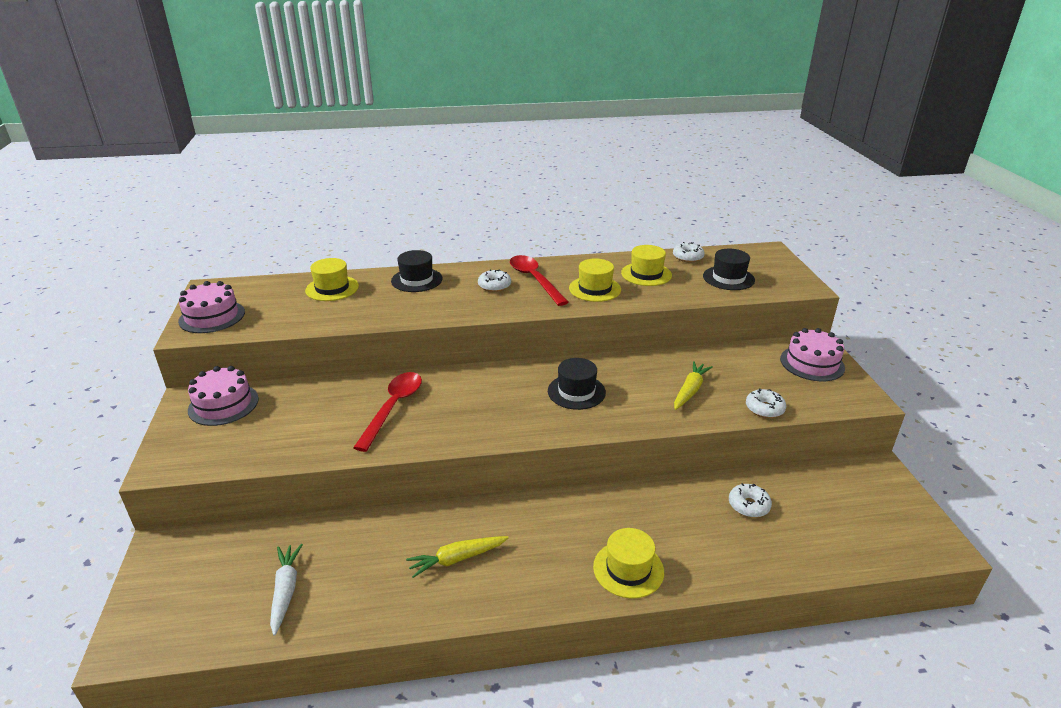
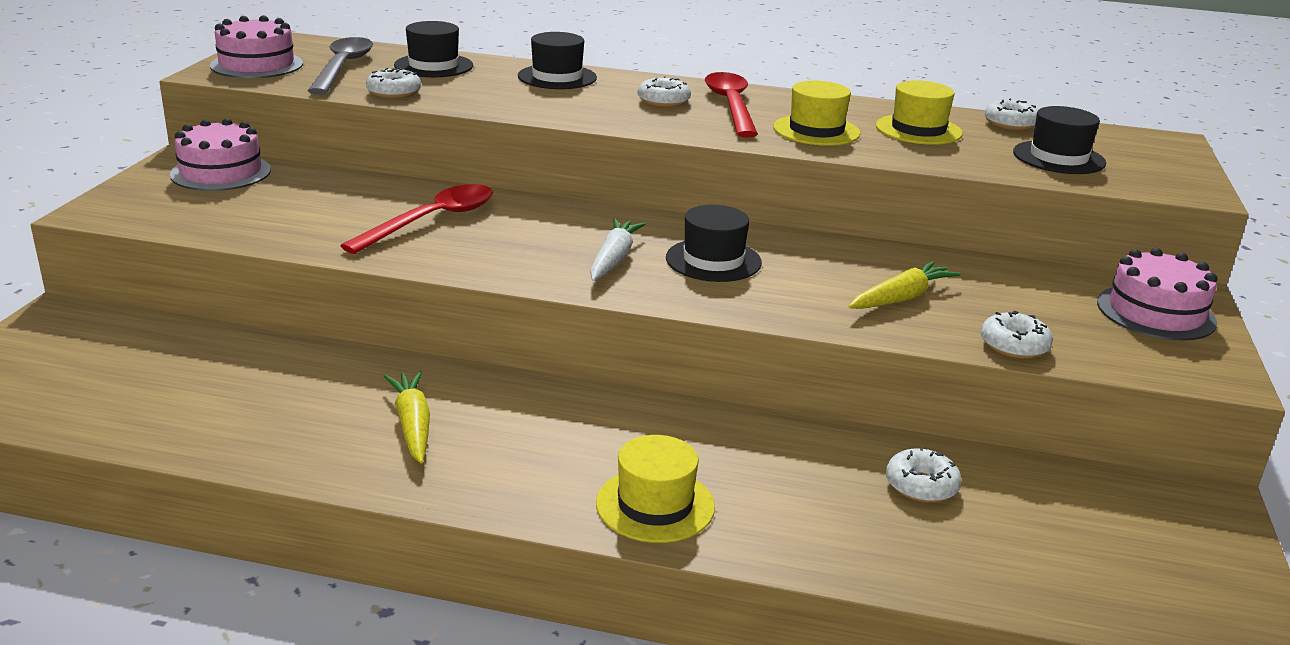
camera: 20 degrees right, 5 degrees down
white carrot [270,544,303,636] -> white carrot moved to [590,219,646,281]
yellow hat [305,258,359,301] -> black hat [394,21,473,77]
yellow carrot [406,536,509,578] -> yellow carrot turned 75 degrees clockwise [384,371,430,463]
none -> grey spoon [308,37,373,95]
none -> white donut [366,68,421,99]

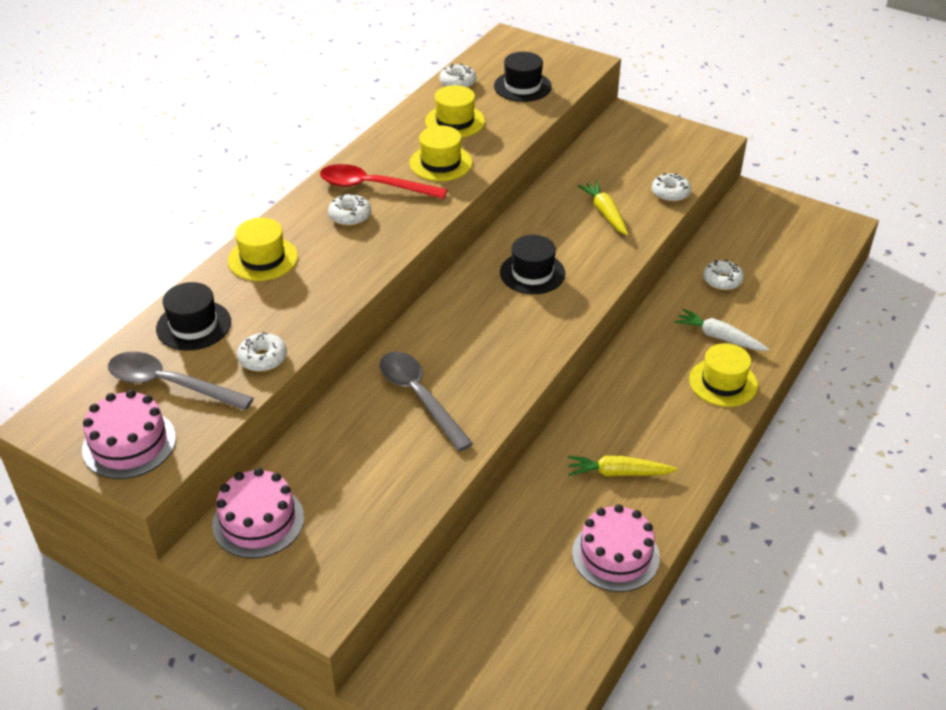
camera: 70 degrees left, 15 degrees up
red spoon [340,184,493,254] -> grey spoon [380,352,473,451]
black hat [518,32,597,89] -> yellow hat [228,218,298,281]
white carrot [590,219,646,281] -> white carrot moved to [674,309,769,351]
pink cake [1097,248,1218,340] -> pink cake moved to [572,504,660,592]

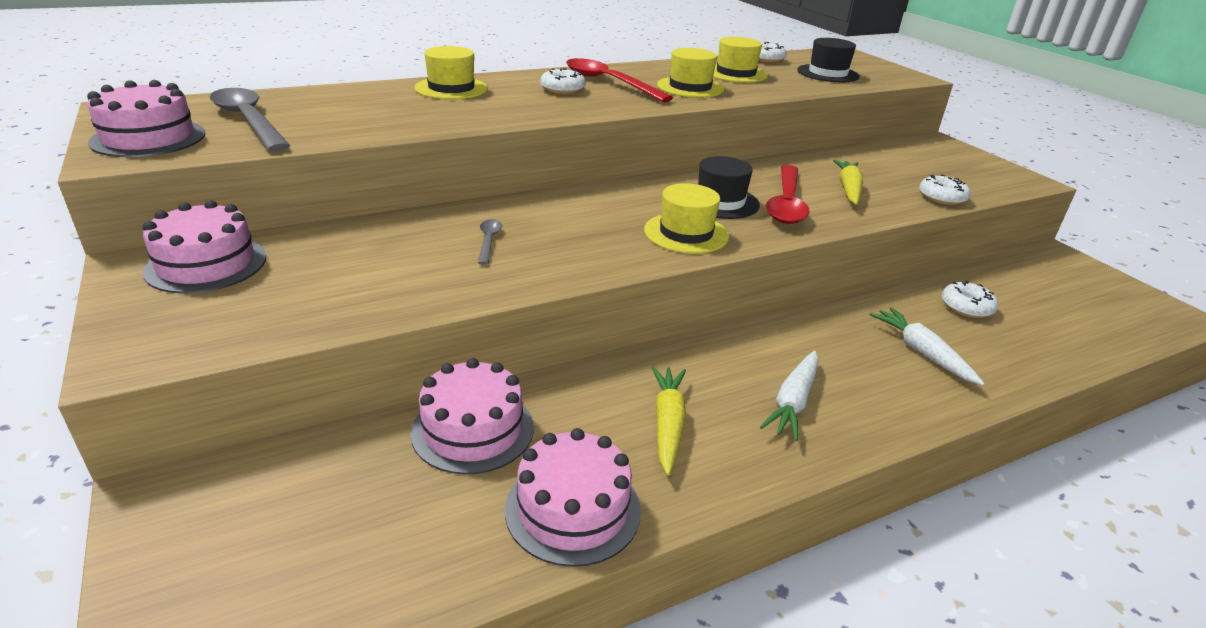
camera: 30 degrees right, 10 degrees down
black hat [156,282,231,351] -> none
white donut [237,331,287,372] -> none
grey spoon [380,352,473,451] -> grey spoon [478,219,502,265], size x0.47
yellow carrot [567,456,677,477] -> yellow carrot turned 60 degrees clockwise [651,366,686,475]
yellow hat [689,343,758,407] -> yellow hat moved to [644,183,729,254]
none -> pink cake [411,358,534,474]
none -> white carrot [760,351,819,441]
none -> red spoon [766,165,810,224]

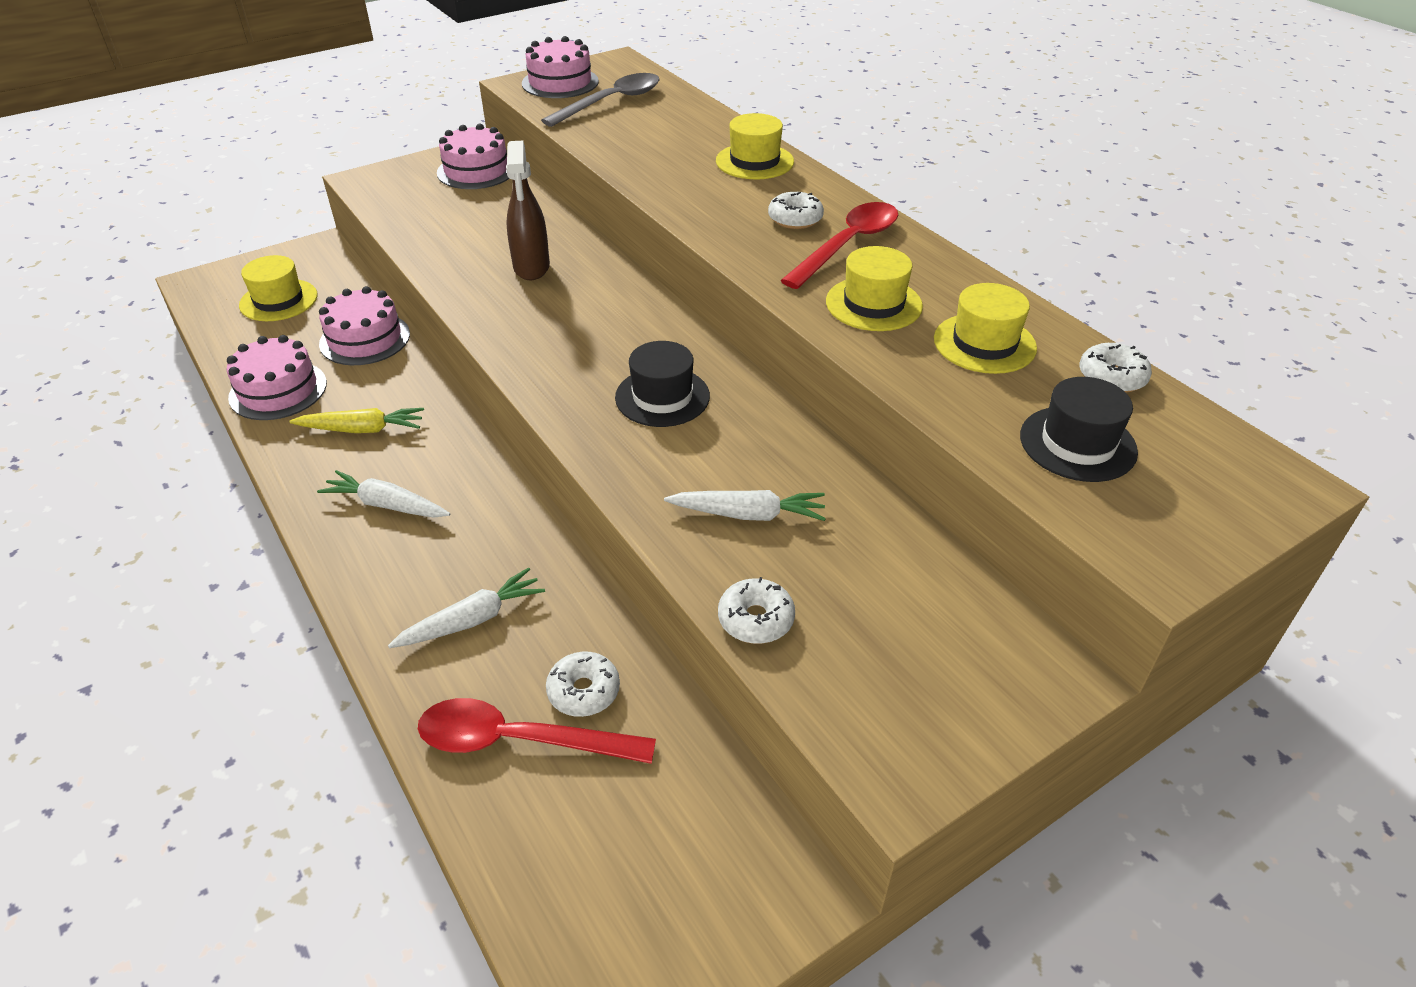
camera: 85 degrees right, 10 degrees up
grey spoon [478,219,502,265] -> brown spray bottle [506,141,550,280]
yellow hat [644,183,729,254] -> yellow hat moved to [239,255,317,321]
red spoon [766,165,810,224] -> red spoon moved to [418,698,656,764]
yellow carrot [833,159,863,205] -> white carrot [664,490,826,521]

